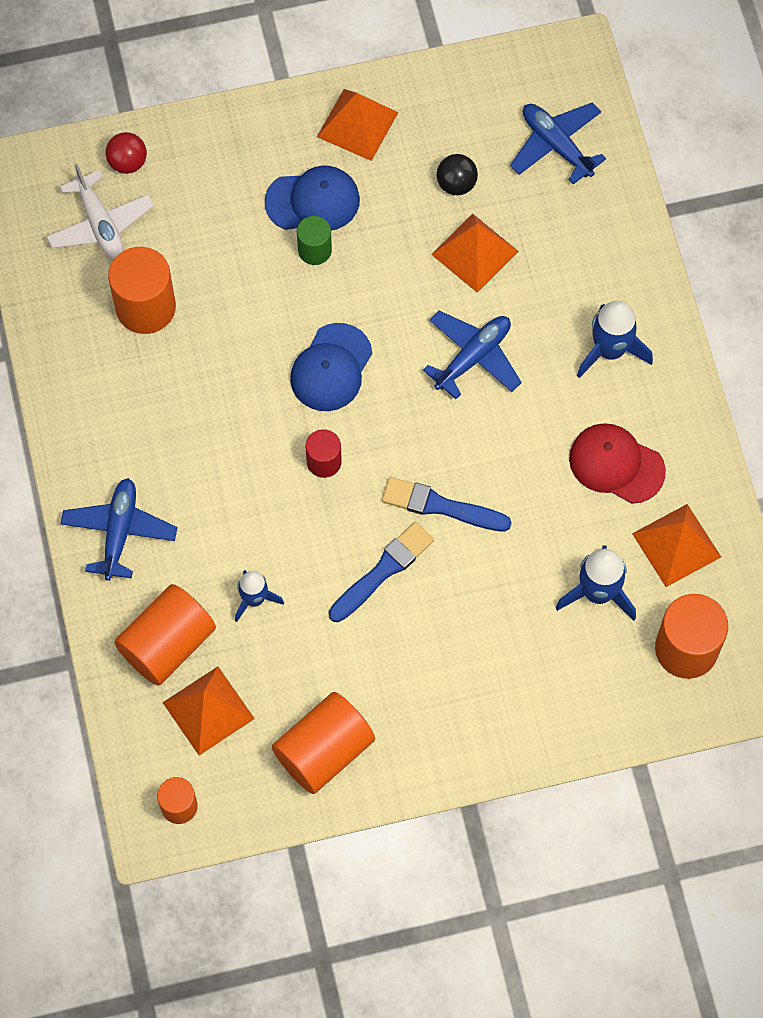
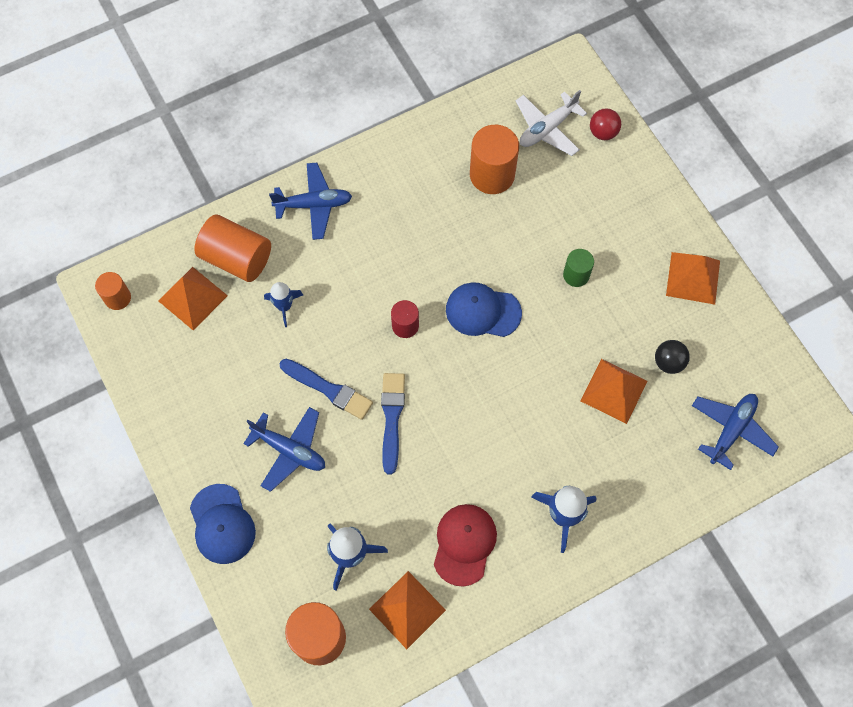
camera: 75 degrees right, 0 degrees up
blue cap [265,166,360,231] -> blue cap moved to [190,484,256,564]
orange cylinder [272,692,375,794] -> none
blue plane [423,311,522,399] -> blue plane moved to [243,407,325,492]

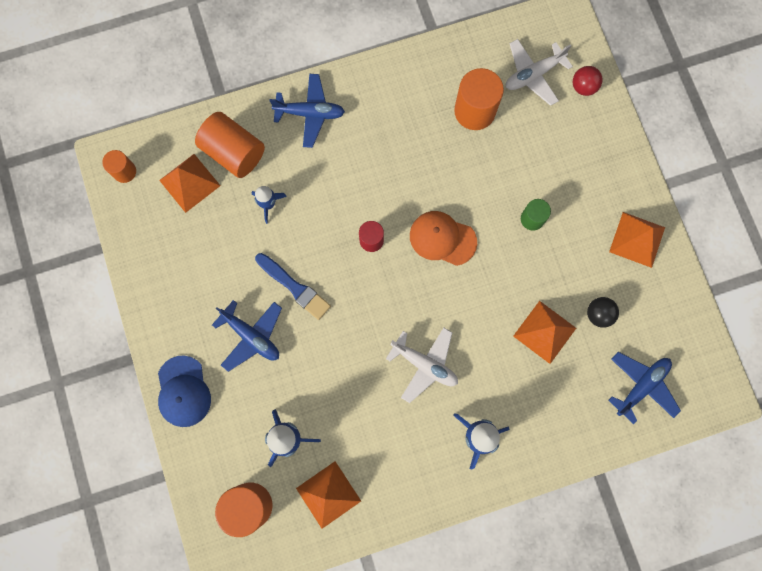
camera: 10 degrees right, 10 degrees up
blue brush [381,373,405,474] -> none
red cap [434,504,497,587] -> none
blue cap [446,282,522,337] -> orange cap [410,211,477,266]
none -> white plane [386,328,458,403]

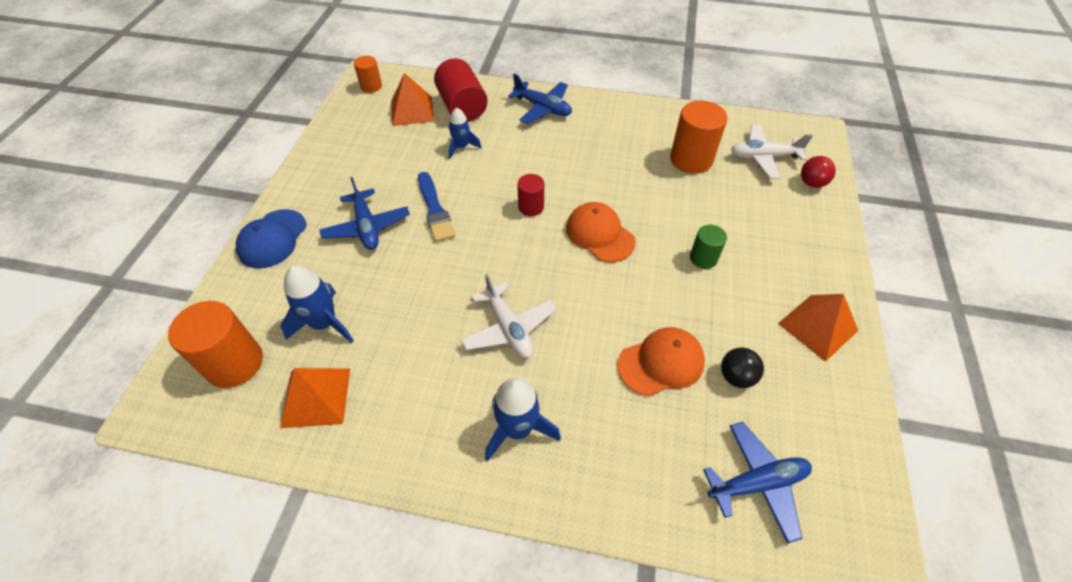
camera: 30 degrees right, 25 degrees down
orange cylinder [195,112,265,178] -> red cylinder [434,58,488,122]
orange pyramid [513,301,576,364] -> orange cap [617,327,705,396]

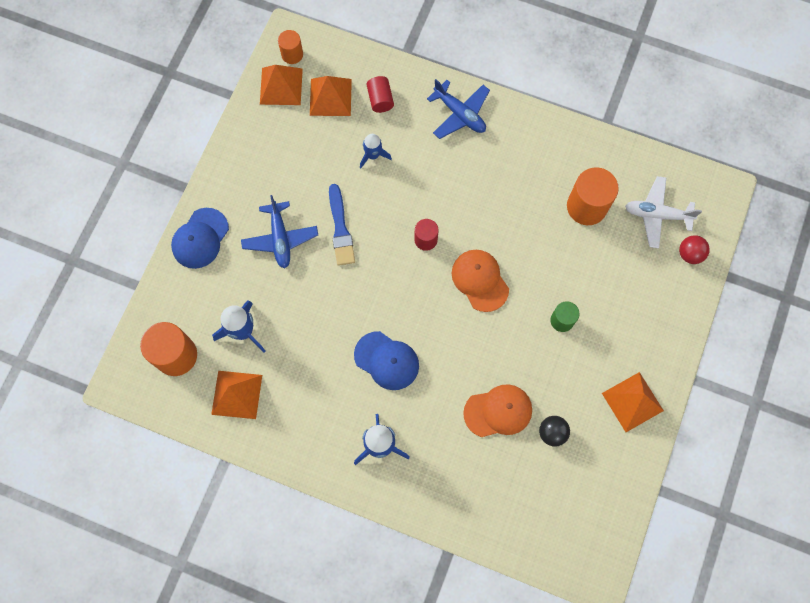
camera: 10 degrees right, 20 degrees up
red cylinder [434,58,488,122] -> red cylinder [367,76,394,113], size x0.57
white plane [461,274,557,358] -> blue cap [354,331,419,390]
blue plane [703,422,812,544] -> none
none -> orange pyramid [260,65,303,105]

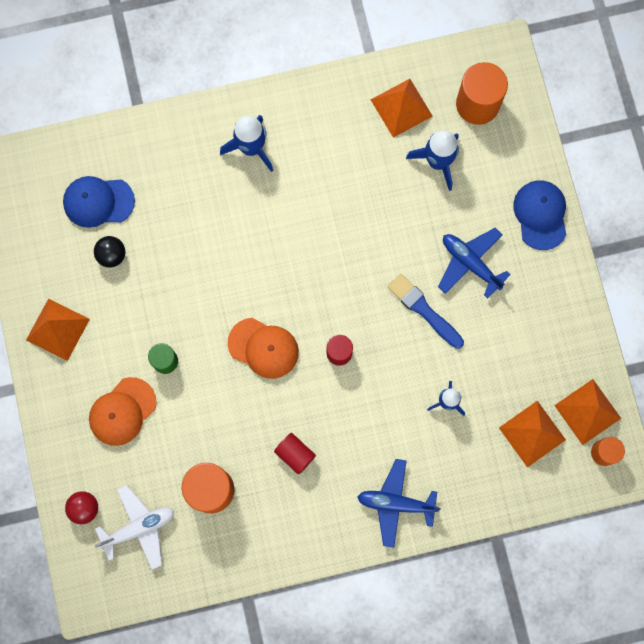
camera: 145 degrees right, 5 degrees up
blue cap [354,331,419,390] -> blue cap moved to [63,176,135,228]
red cylinder [367,76,394,113] -> red cylinder moved to [274,433,316,475]
orange cap [463,384,532,437] -> orange cap moved to [89,377,157,446]

